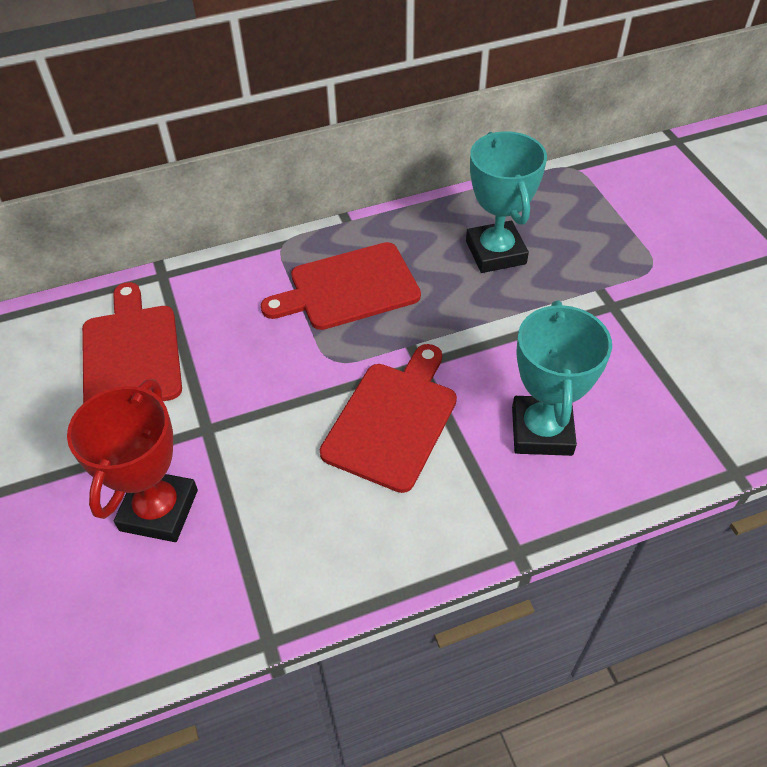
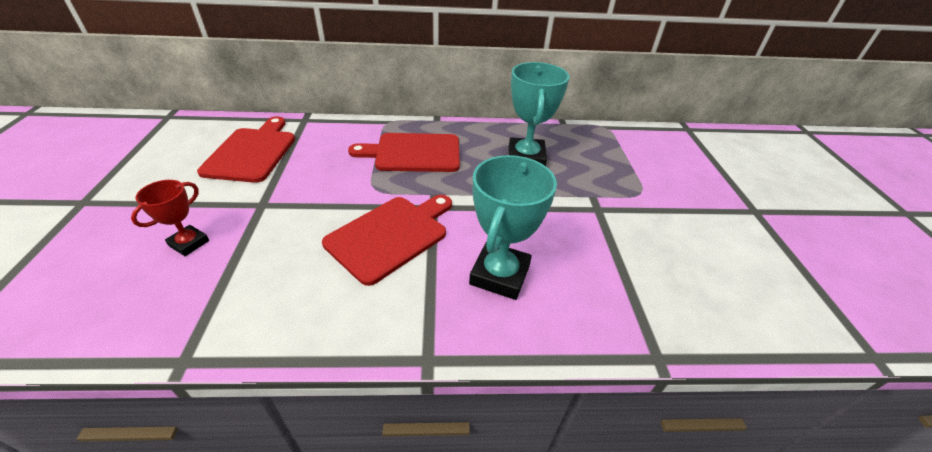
camera: 15 degrees right, 10 degrees down
red trophy [67,379,198,542] -> red trophy [131,180,209,256], size x0.56

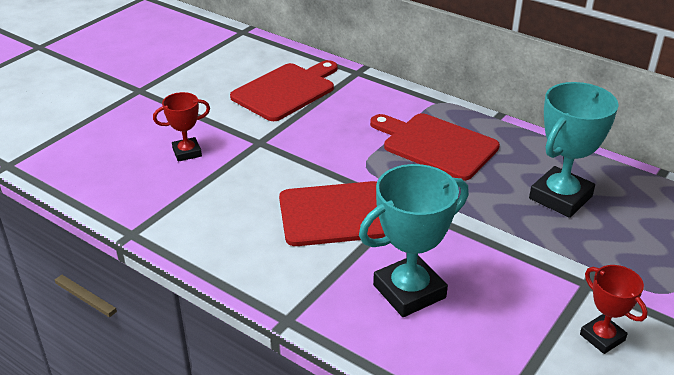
camera: 40 degrees right, 5 degrees down
none -> red trophy [580,265,648,354]

